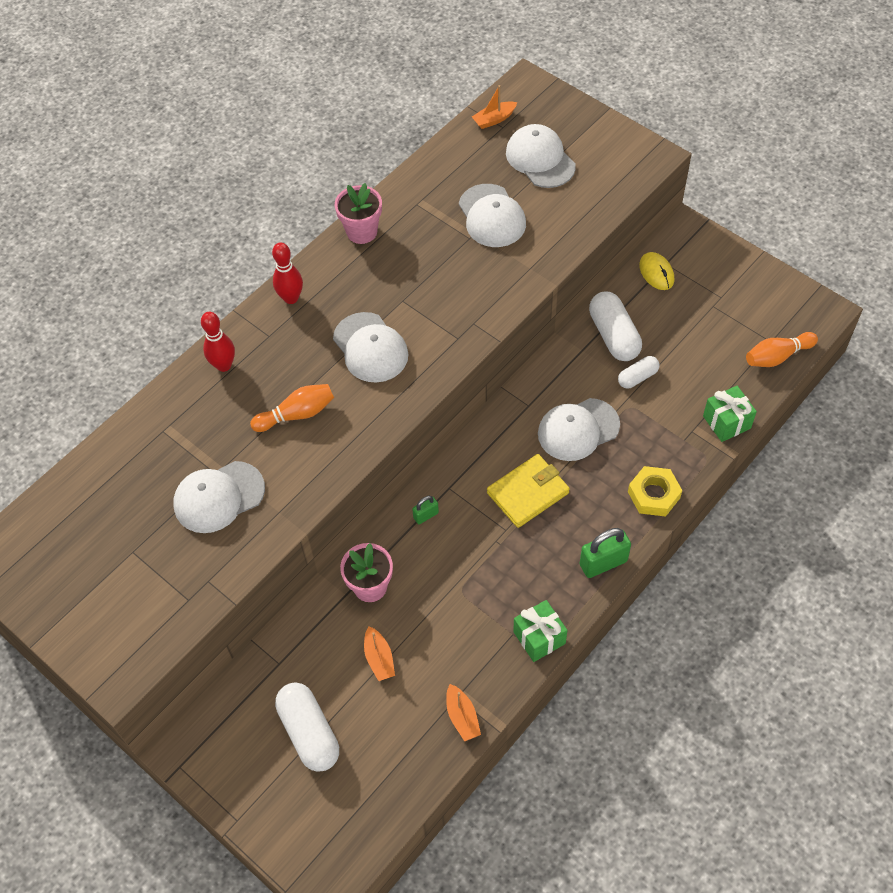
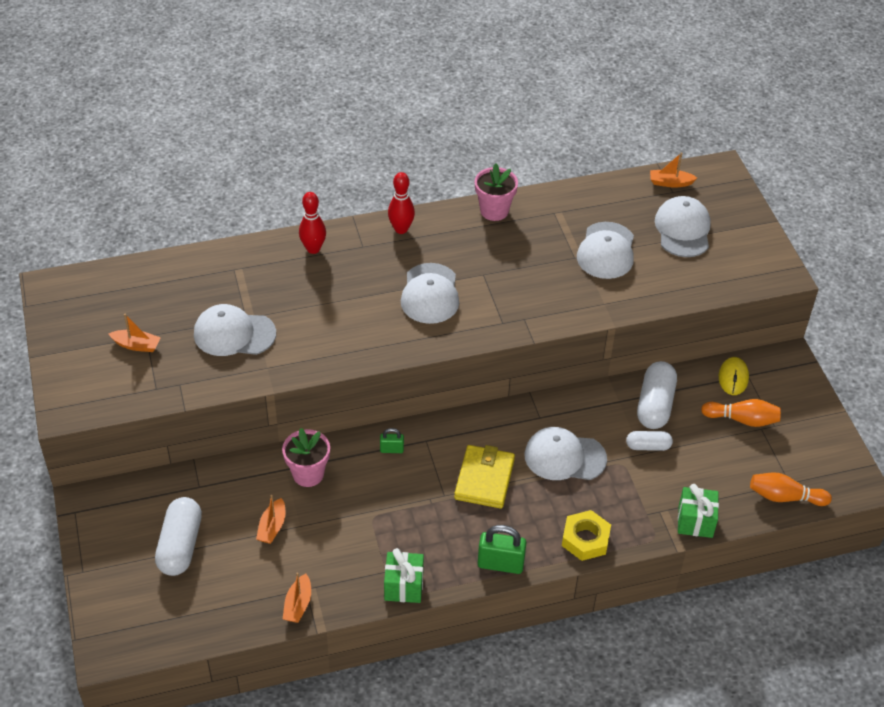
camera: 30 degrees right, 10 degrees down
orange bowling pin [250,384,334,432] -> orange bowling pin moved to [701,399,781,427]
yellow wallet [487,454,570,528] -> yellow wallet turned 75 degrees counterclockwise [454,445,515,509]
none -> orange boat [108,314,161,352]

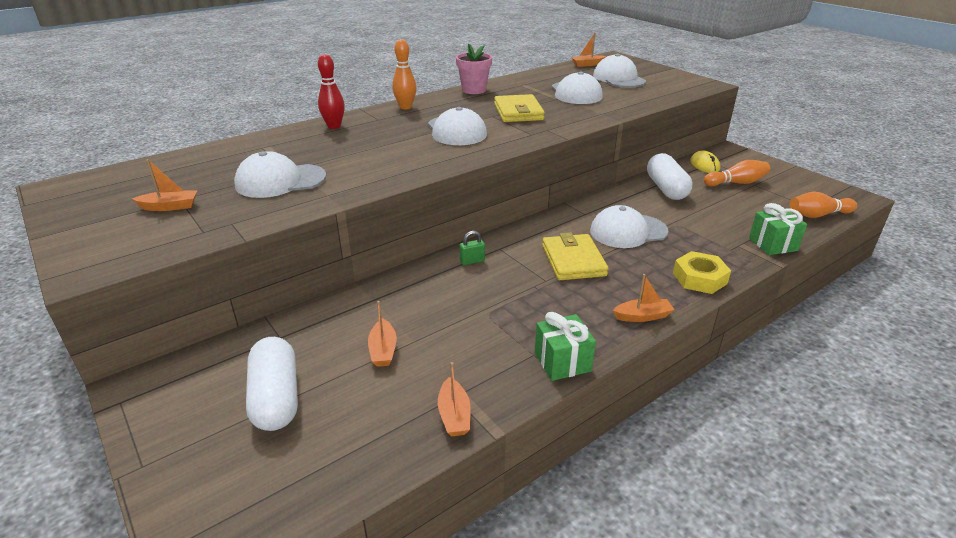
camera: 20 degrees left, 15 degrees down
pink flower pot [282,428,330,487] -> none
red bowling pin [388,172,415,234] -> orange bowling pin [392,39,417,110]
green padlock [478,525,526,574] -> orange boat [613,274,674,322]
white capsule [626,431,673,451] -> none
none -> yellow wallet [494,94,545,122]

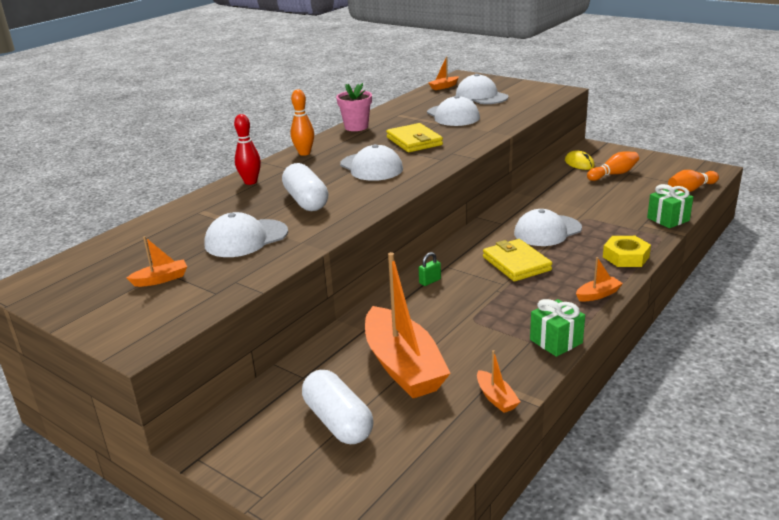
camera: 15 degrees left, 5 degrees down
orange boat [368,301,397,367] -> orange boat [365,252,450,398], size x2.40
white capsule [647,153,692,200] -> white capsule moved to [282,163,328,211]

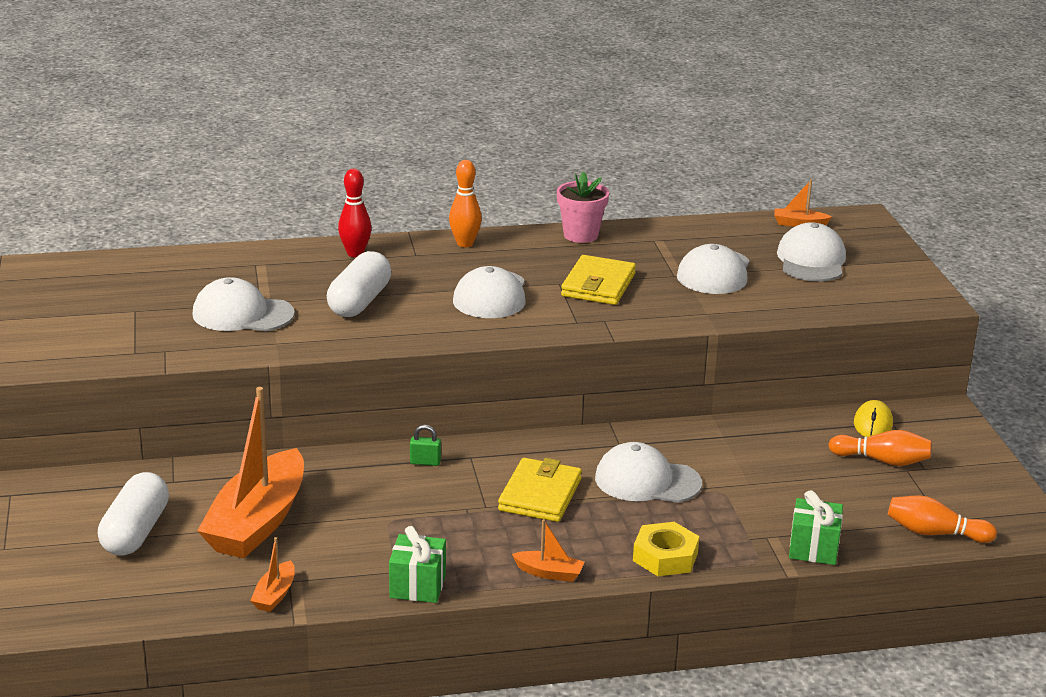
camera: 40 degrees right, 0 degrees up
orange boat [127,236,187,287] -> none

